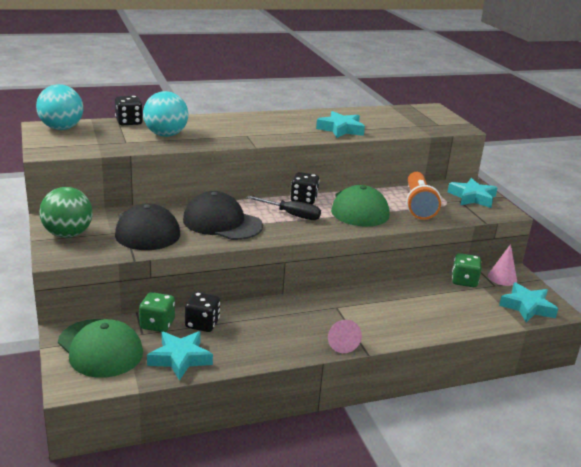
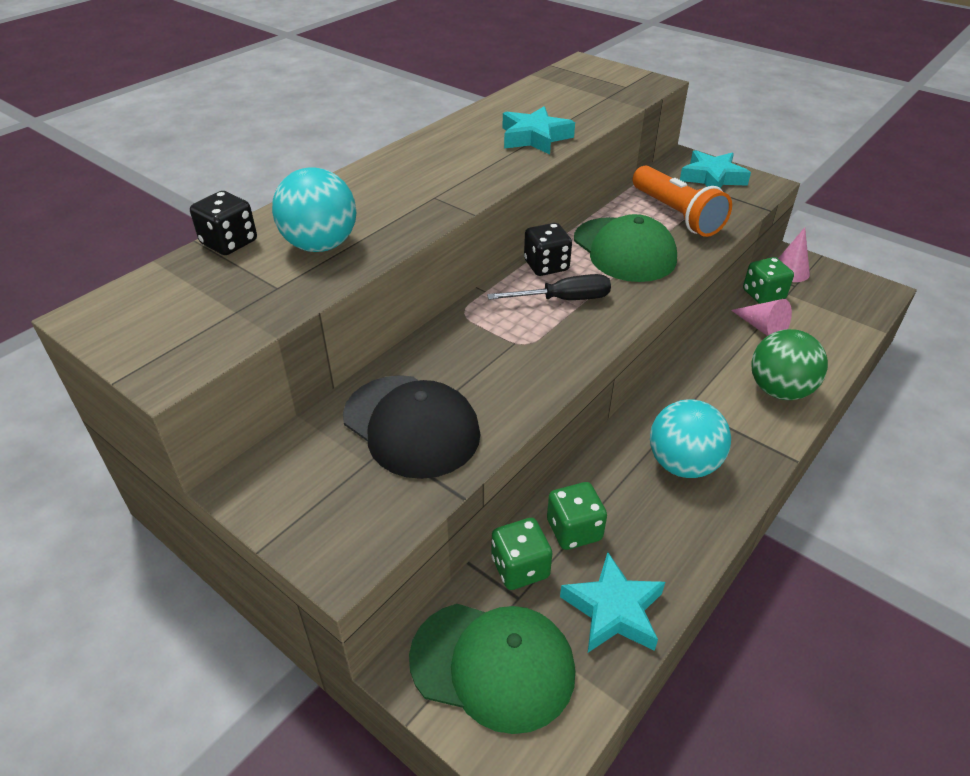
camera: 30 degrees left, 15 degrees up
turquoise ball [36,84,83,130] -> turquoise ball moved to [650,399,731,478]
green ball [39,187,93,238] -> green ball moved to [751,329,828,400]
black cap [183,191,263,240] -> none
black dice [185,292,220,332] -> green dice [547,482,607,550]
pink cone [328,320,362,353] -> pink cone moved to [731,299,792,336]
turquoise star [499,283,558,322] -> none

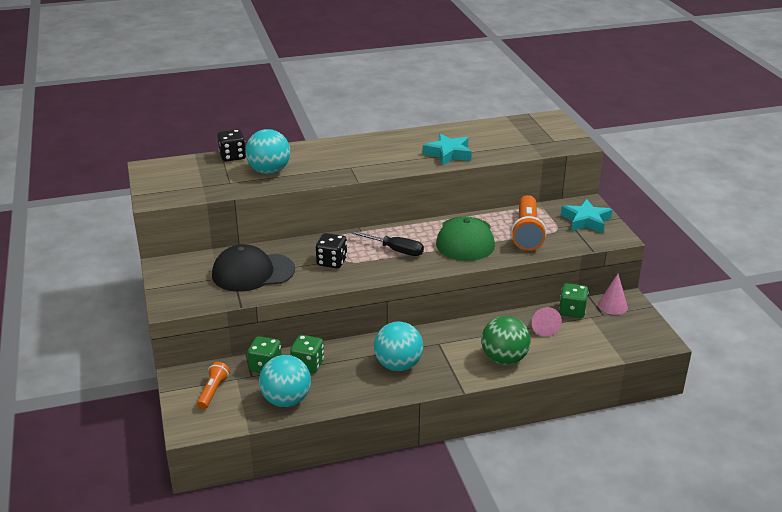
camera: 35 degrees right, 10 degrees down
black cap [343,375,480,479] -> black cap turned 90 degrees clockwise [212,244,295,292]
green cap [409,604,575,734] -> orange flashlight [197,362,230,409]
black dice [524,223,572,276] -> black dice moved to [316,233,347,268]
turquoise star [560,552,665,653] -> turquoise ball [259,355,311,407]

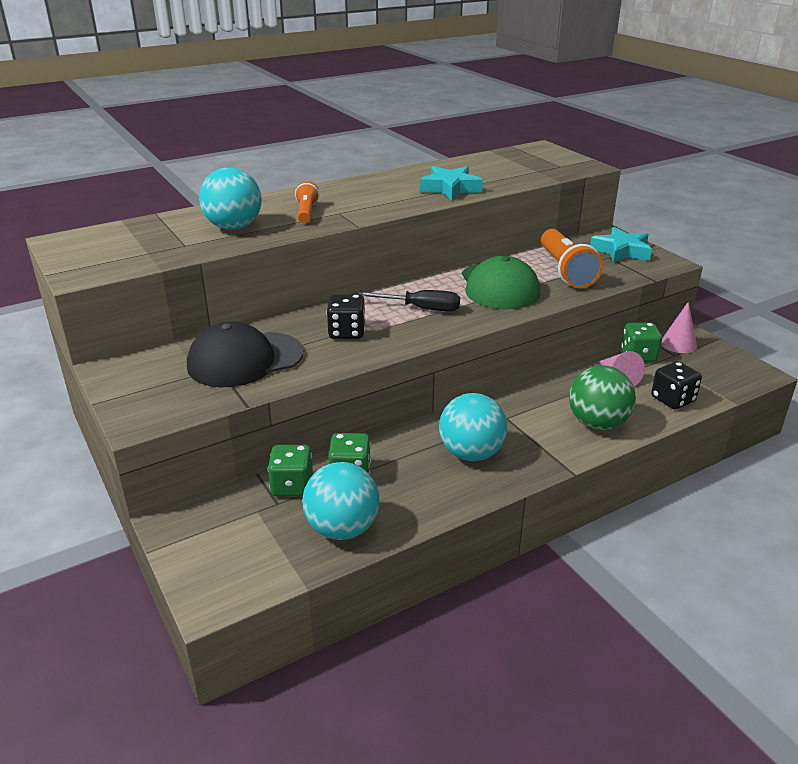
camera: 15 degrees left, 0 degrees up
orange flashlight [197,362,230,409] -> orange flashlight moved to [295,181,319,223]
black dice [218,129,246,161] -> black dice moved to [651,361,702,409]

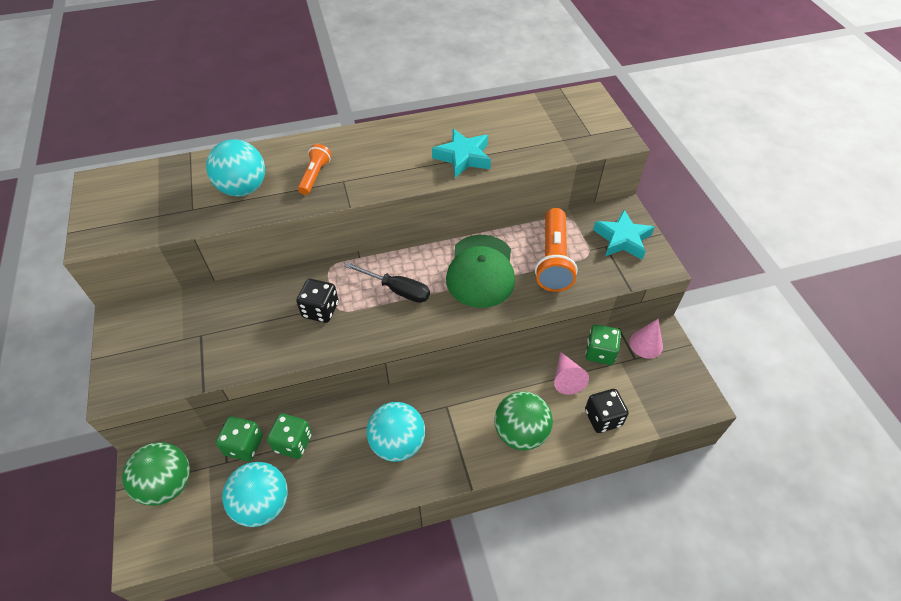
camera: 15 degrees right, 20 degrees up
black cap [187,321,304,387] -> none
none -> green ball [122,442,190,506]

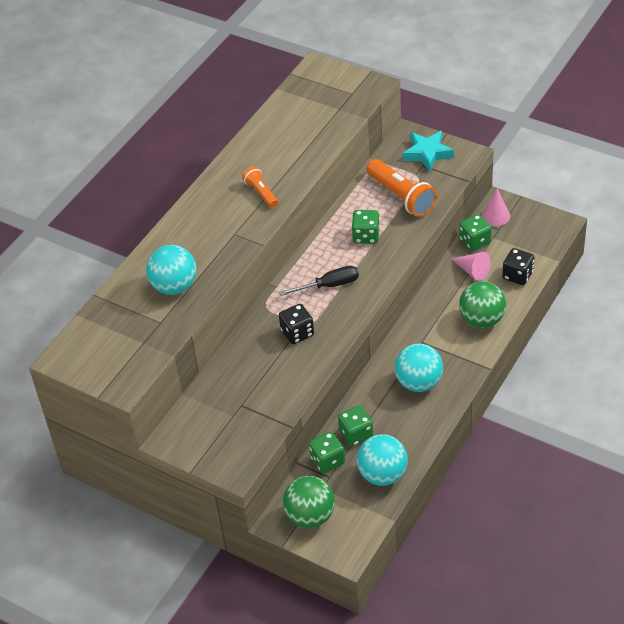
camera: 40 degrees left, 5 degrees down
orange flashlight [298,144,331,195] -> orange flashlight moved to [242,166,278,208]
turquoise star [432,129,491,178] -> none
green cap [446,235,515,308] -> green dice [352,210,379,244]

